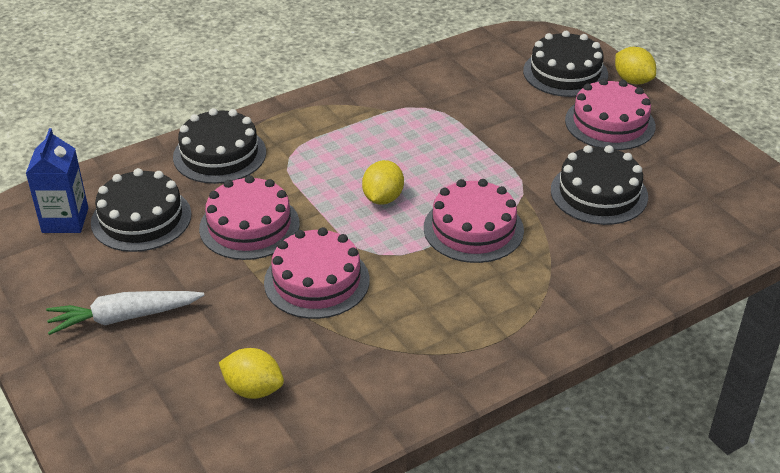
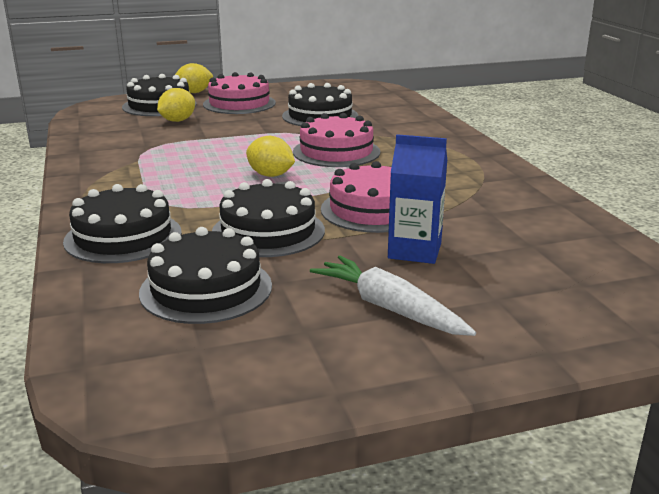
camera: 75 degrees left, 15 degrees down
blue carton [26,128,88,233] -> blue carton moved to [388,134,447,264]
white carrot [46,291,204,335] -> white carrot turned 135 degrees clockwise [310,256,476,336]
pink cake [199,175,300,260] -> black cake [212,179,325,257]
yellow lemon [219,348,284,399] -> yellow lemon moved to [157,88,195,122]

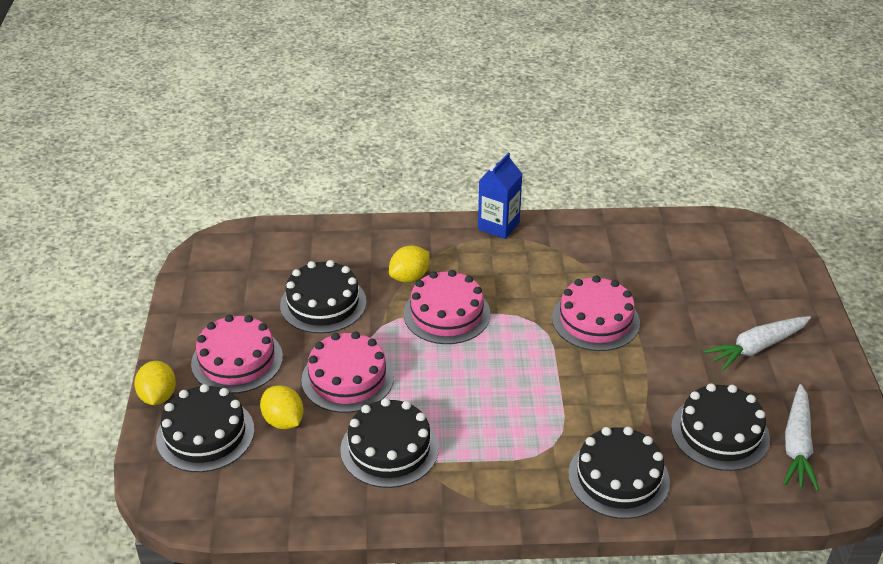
camera: 75 degrees left, 15 degrees up
black cake [212,179,325,257] -> black cake moved to [340,398,439,488]
yellow lemon [246,136,295,177] -> yellow lemon moved to [389,245,430,282]
blue carton [388,134,447,264] -> blue carton moved to [478,153,522,239]
none -> pink cake [301,331,394,413]
none -> white carrot [783,384,819,491]

